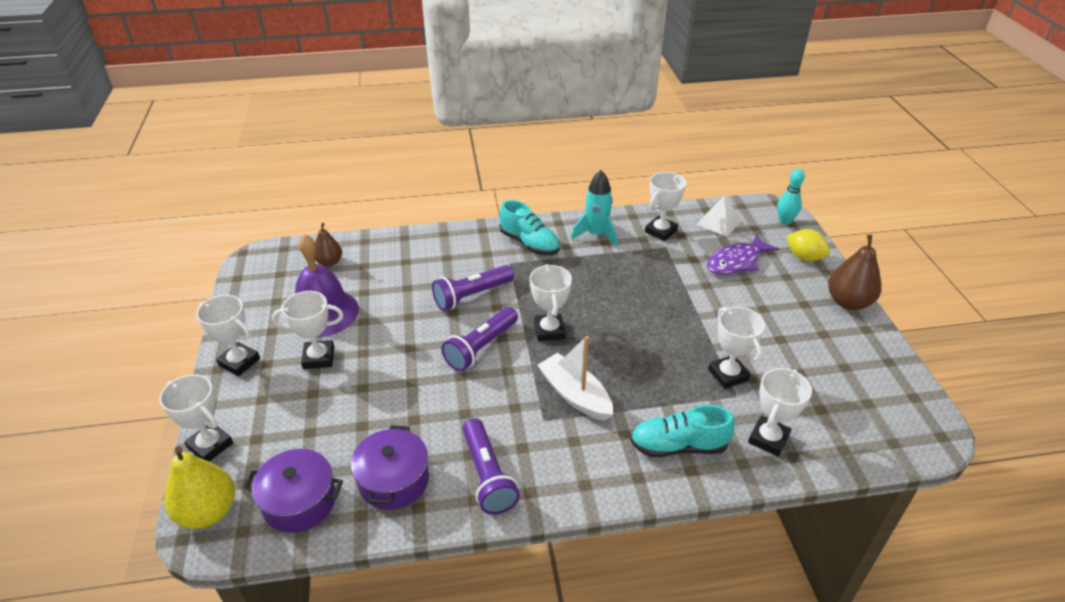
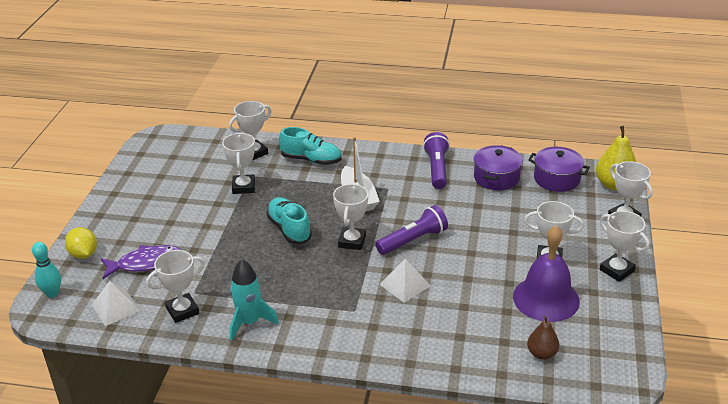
camera: 160 degrees left, 5 degrees down
purple flashlight [432,265,514,311] -> white pyramid [379,259,431,303]
turquoise shoe [499,200,560,255] -> turquoise shoe moved to [266,197,312,244]
brown pear [828,234,882,310] -> none

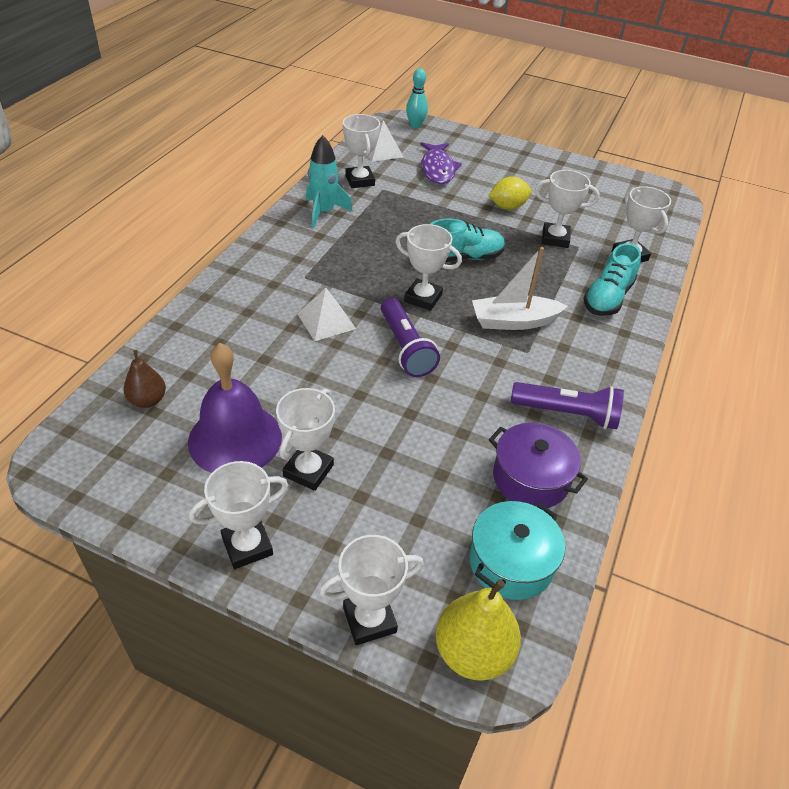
camera: 100 degrees right, 10 degrees up
yellow lemon [65,227,97,259] -> yellow lemon moved to [489,176,531,210]
purple pot [528,147,590,192] -> turquoise pot [469,501,565,600]

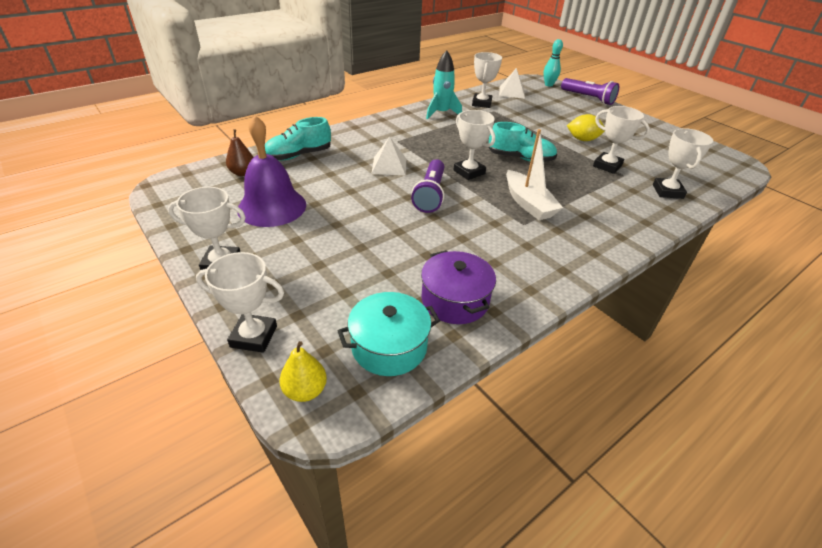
camera: 30 degrees right, 5 degrees down
white trophy [276,388,335,491] -> none
purple fish [420,142,462,184] -> none
yellow pear [436,579,521,681] -> yellow pear [280,341,327,402], size x0.62
white boat [472,247,568,330] -> white boat turned 135 degrees counterclockwise [506,129,563,220]
purple flashlight [511,382,624,429] -> purple flashlight moved to [561,78,619,105]
turquoise shoe [584,243,641,316] -> turquoise shoe moved to [265,117,331,161]

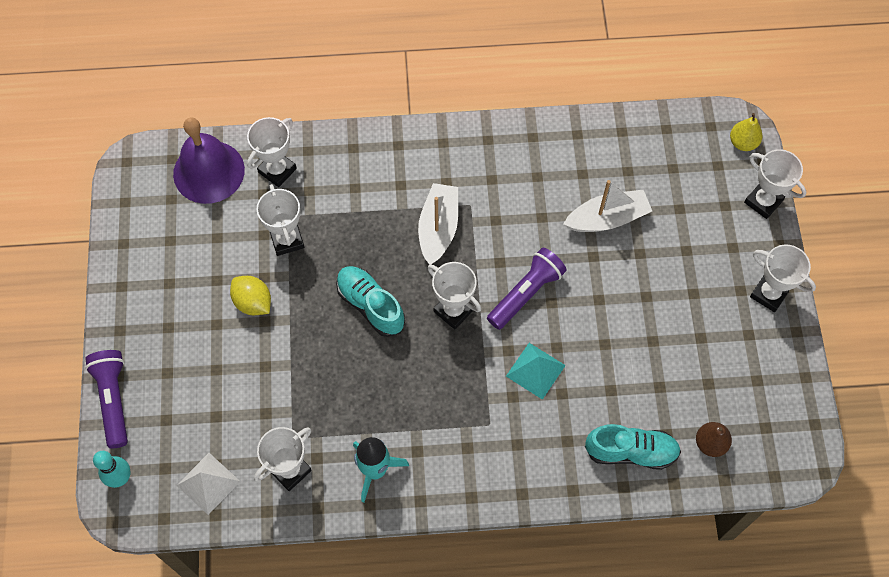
camera: 145 degrees left, 25 degrees up
purple bell [237,115,306,227] -> purple bell moved to [173,117,245,204]
turquoise pot [337,292,440,376] -> none
white pyramid [371,136,406,175] -> turquoise pyramid [506,343,566,400]
purple pot [421,250,496,324] -> none
white trophy [454,110,495,180] -> white trophy turned 45 degrees counterclockwise [427,262,481,329]
none -> white boat [563,180,652,232]

